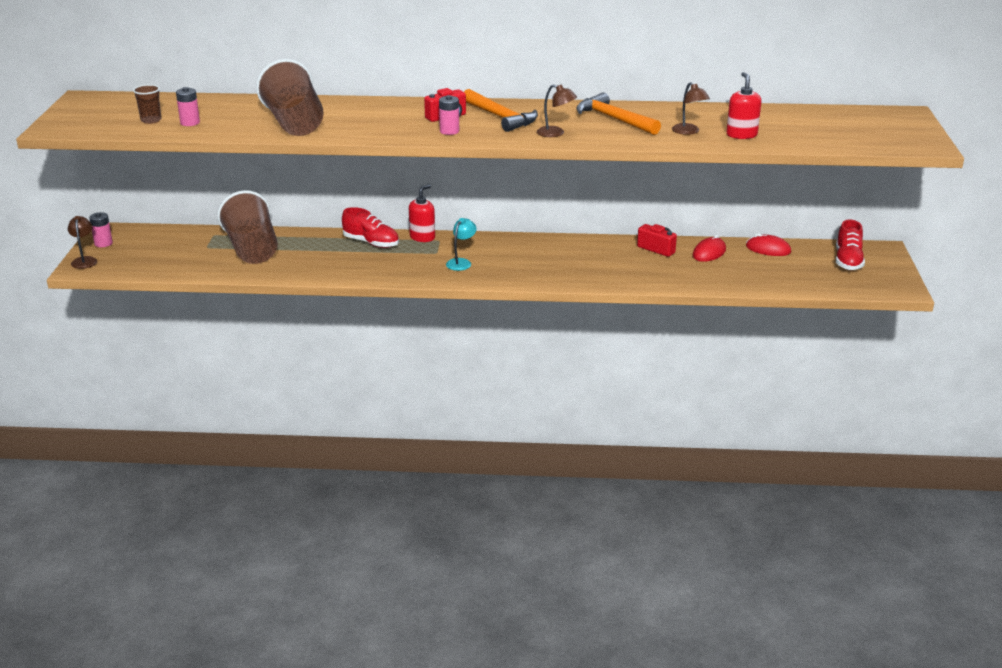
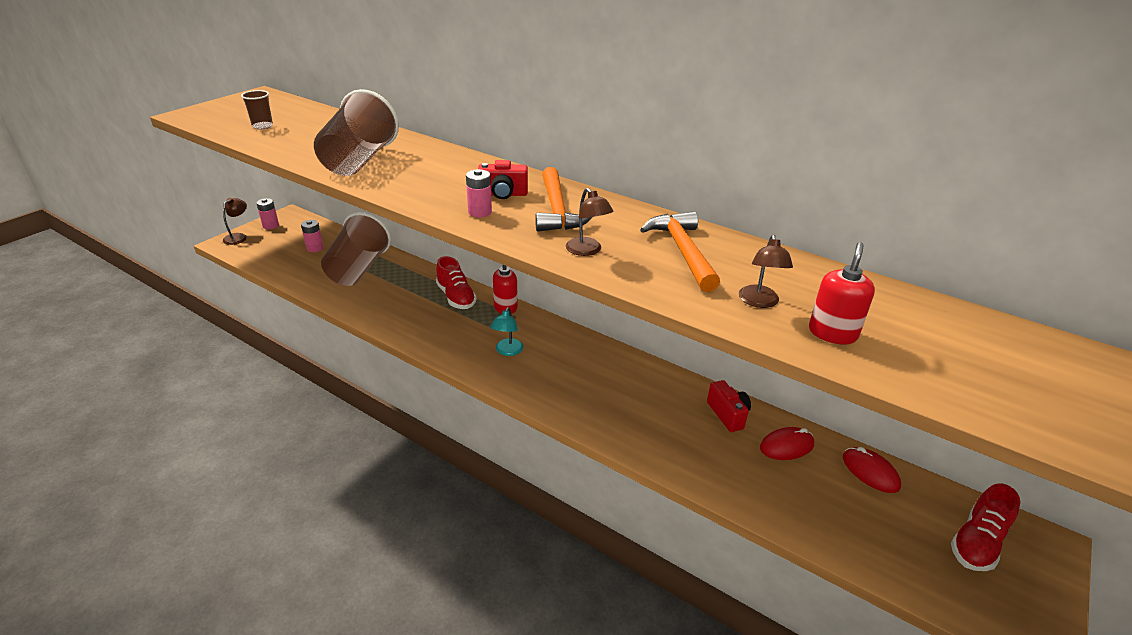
camera: 30 degrees right, 5 degrees up
pink battery [176,87,200,126] -> pink battery moved to [301,220,323,252]
turquoise lamp [446,218,477,271] -> turquoise lamp turned 135 degrees clockwise [491,307,523,356]

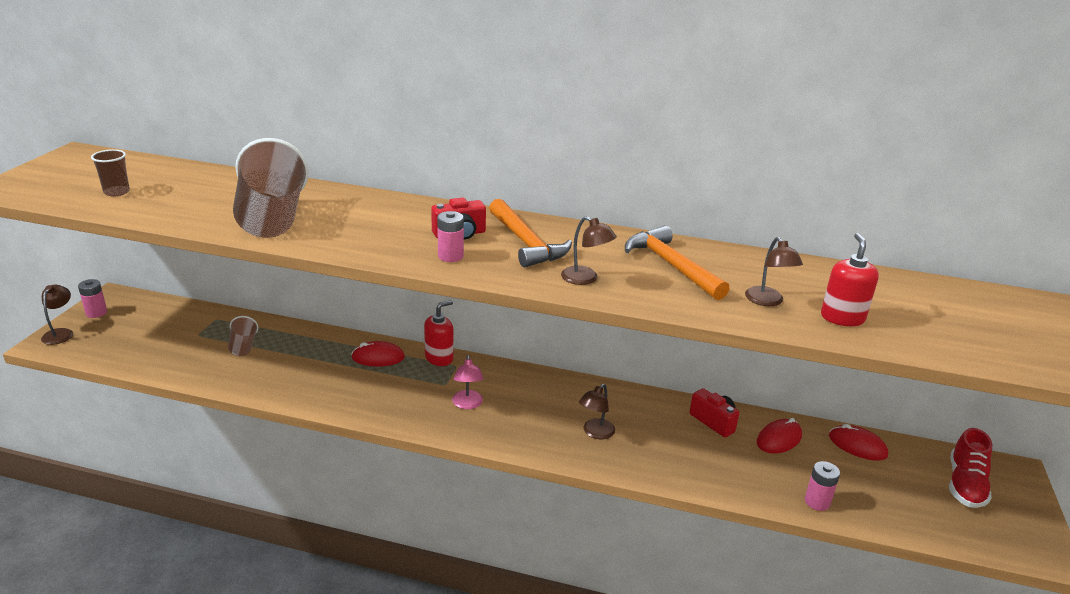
camera: 20 degrees left, 5 degrees down
pink battery [301,220,323,252] -> pink battery moved to [805,461,840,511]
brown cup [321,212,391,286] -> brown cup [228,316,258,356], size x0.45
red shoe [436,256,477,309] -> red mouse [351,341,405,366]
turquoise lamp [491,307,523,356] -> pink lamp [452,355,484,409]
none -> brown lamp [579,384,615,439]

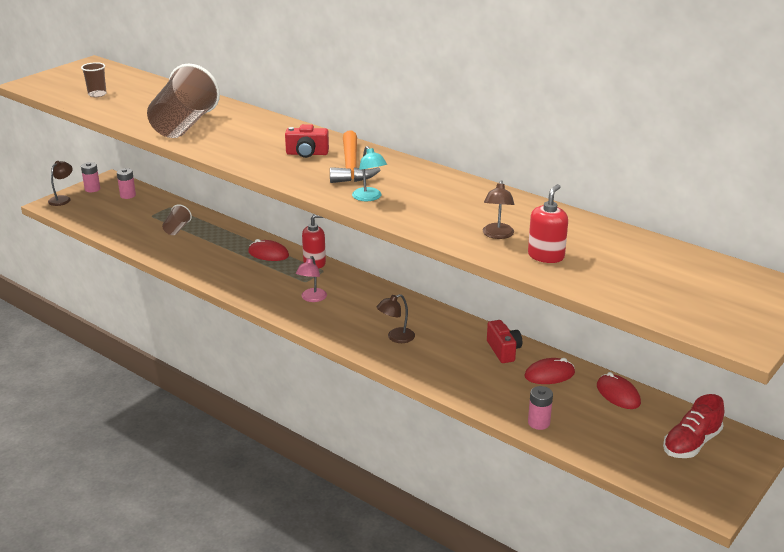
camera: 25 degrees right, 0 degrees up
pink battery [437,211,464,262] -> pink battery moved to [117,168,136,199]
brown lamp [561,216,617,285] -> turquoise lamp [352,146,387,201]
orange hammer [625,226,729,300] -> none

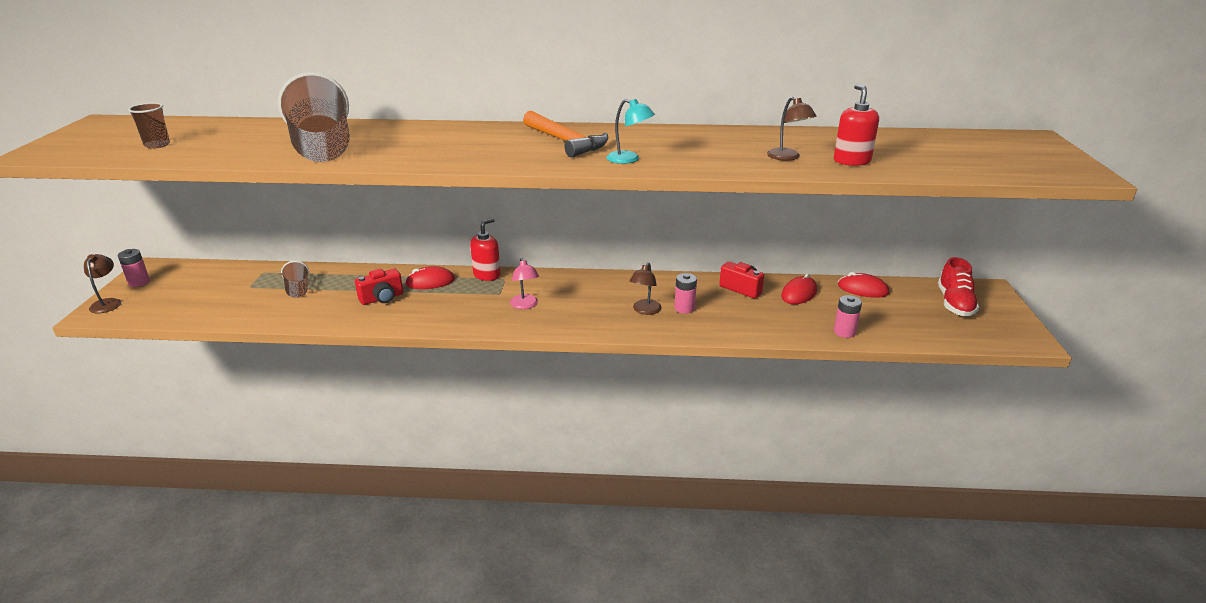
camera: 35 degrees left, 0 degrees up
pink battery [117,168,136,199] -> pink battery moved to [674,273,697,314]
red camera [285,124,329,158] -> red camera moved to [355,269,403,305]

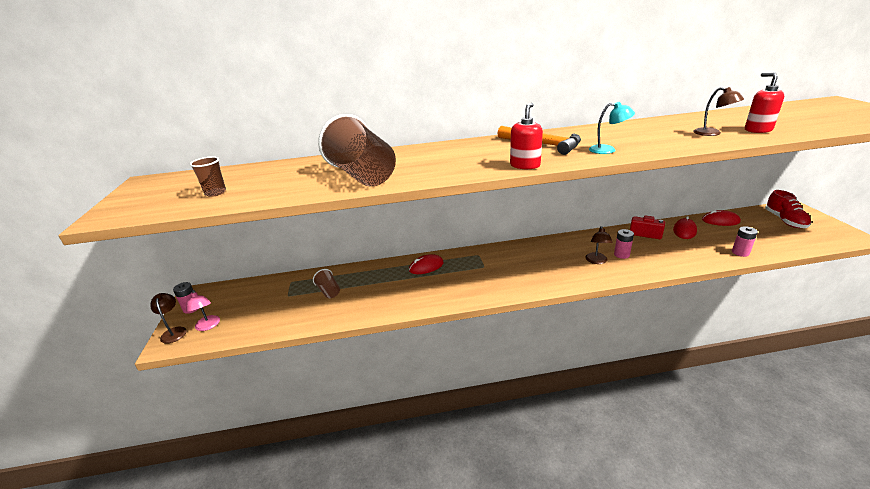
camera: 10 degrees left, 0 degrees up
red camera [355,269,403,305] -> none
red soap dispenser [470,218,500,281] -> red soap dispenser moved to [510,103,543,169]
pink lamp [510,258,539,309] -> pink lamp moved to [186,290,220,331]

